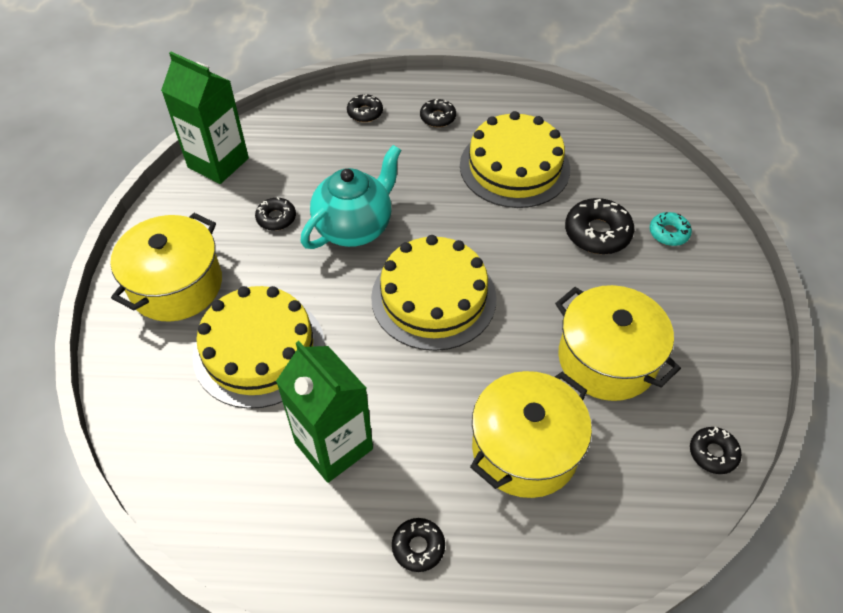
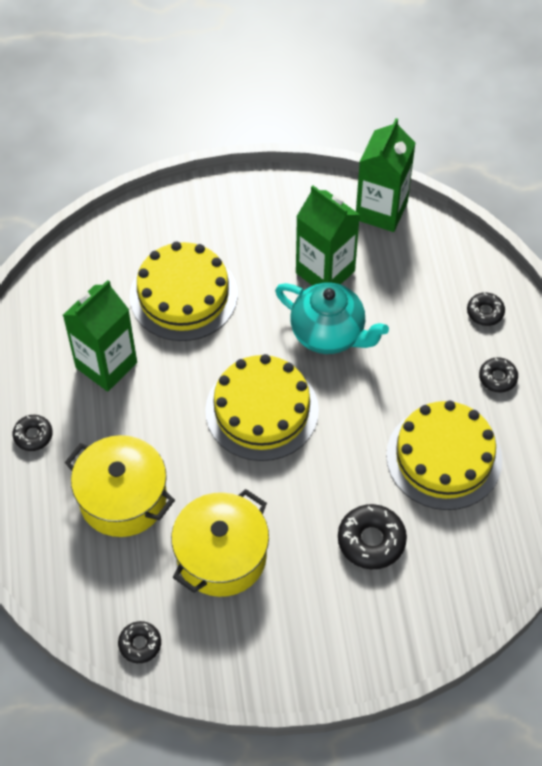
camera: 80 degrees right, 5 degrees up
yellow pot [110,213,222,321] -> none
black donut [255,197,296,231] -> green carton [296,186,360,286]
turquoise donut [650,212,692,246] -> none

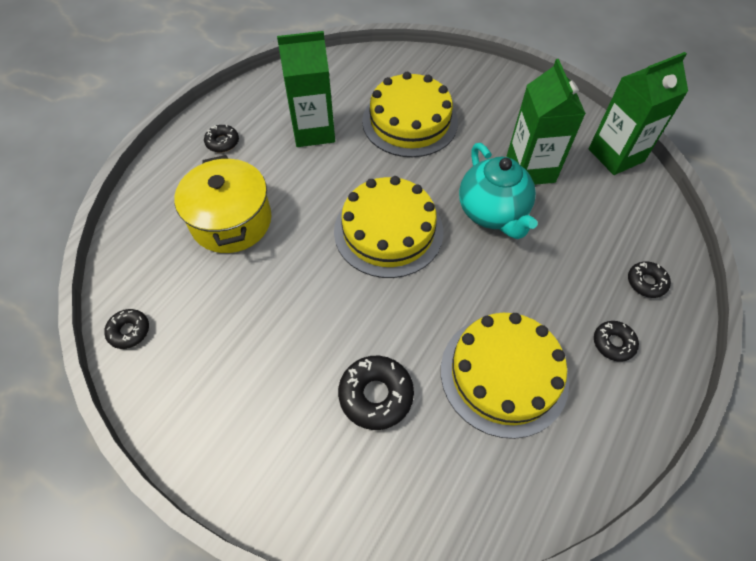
camera: 40 degrees right, 0 degrees up
yellow pot [171,489,269,597] -> none

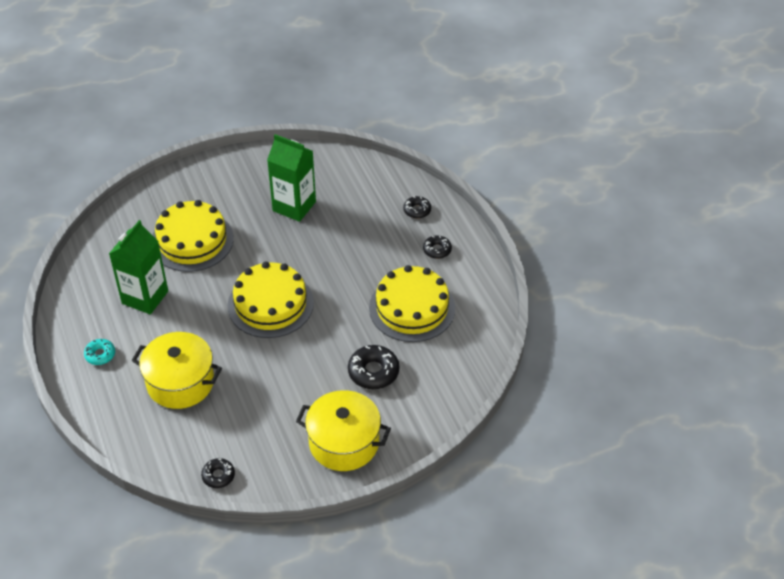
camera: 55 degrees left, 10 degrees down
black donut [204,125,239,152] -> turquoise donut [84,339,115,365]
turquoise teapot [459,143,538,239] -> none
green carton [589,52,688,175] -> none
none -> yellow pot [296,390,391,471]

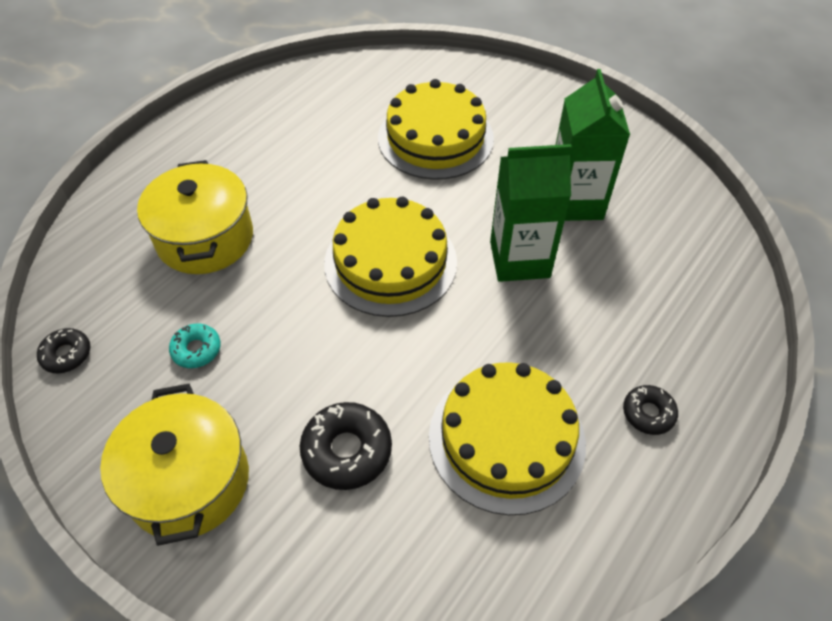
camera: 60 degrees right, 5 degrees up
turquoise donut [84,339,115,365] -> turquoise donut moved to [169,323,221,368]
green carton [109,220,168,314] -> green carton moved to [490,144,572,282]
black donut [403,196,431,219] -> none

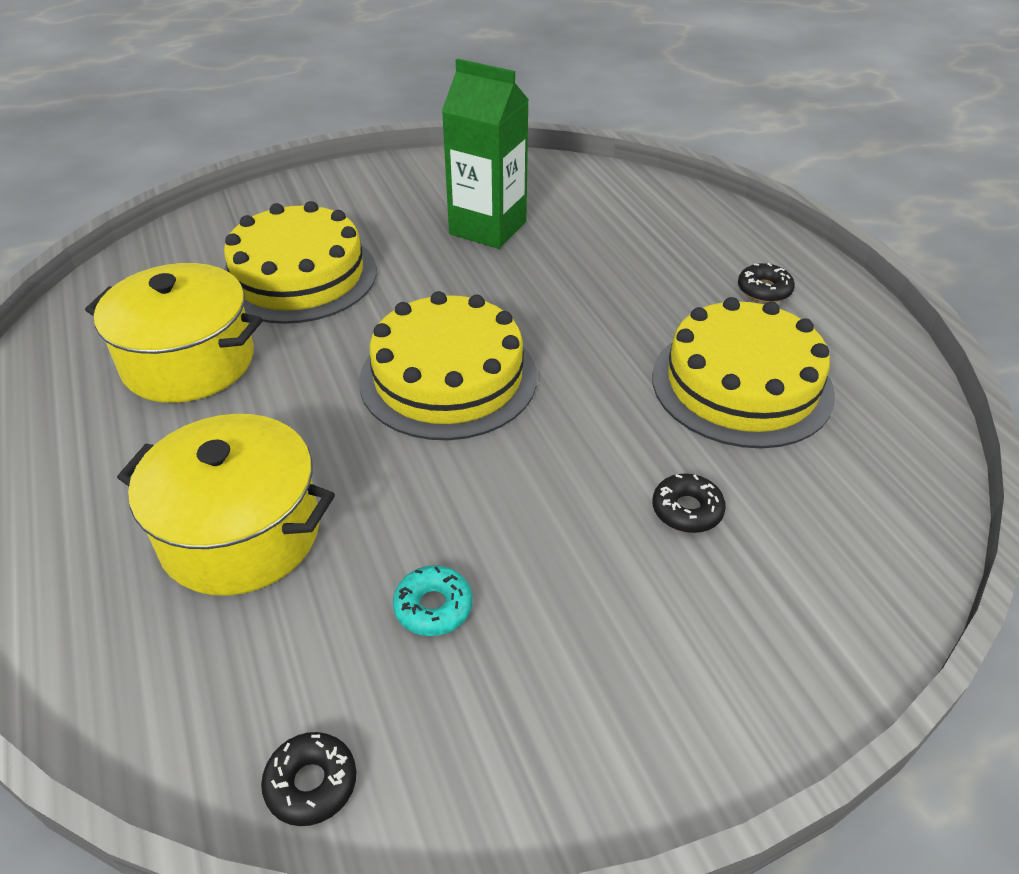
camera: 60 degrees left, 10 degrees down
yellow pot [100,384,249,546] -> yellow pot moved to [85,263,263,403]
black donut [300,402,392,490] -> black donut [653,473,726,533], size x0.60
green carton [490,144,572,282] -> none

